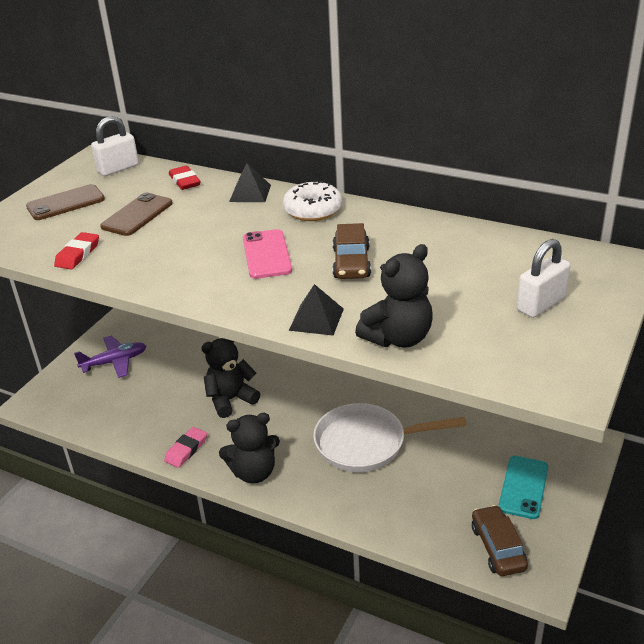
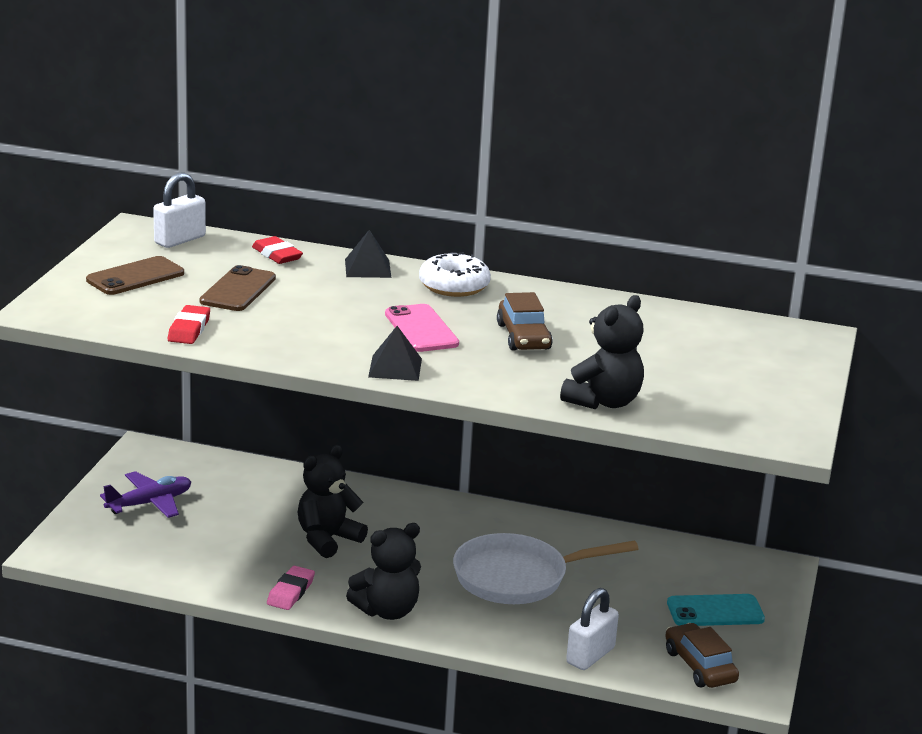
camera: 15 degrees left, 10 degrees down
black pyramid [289,284,344,335] -> black pyramid moved to [368,326,422,381]
turquoise phone [499,456,548,519] -> turquoise phone turned 75 degrees clockwise [667,594,765,626]
white padlock [517,239,570,318] -> white padlock moved to [566,588,619,670]

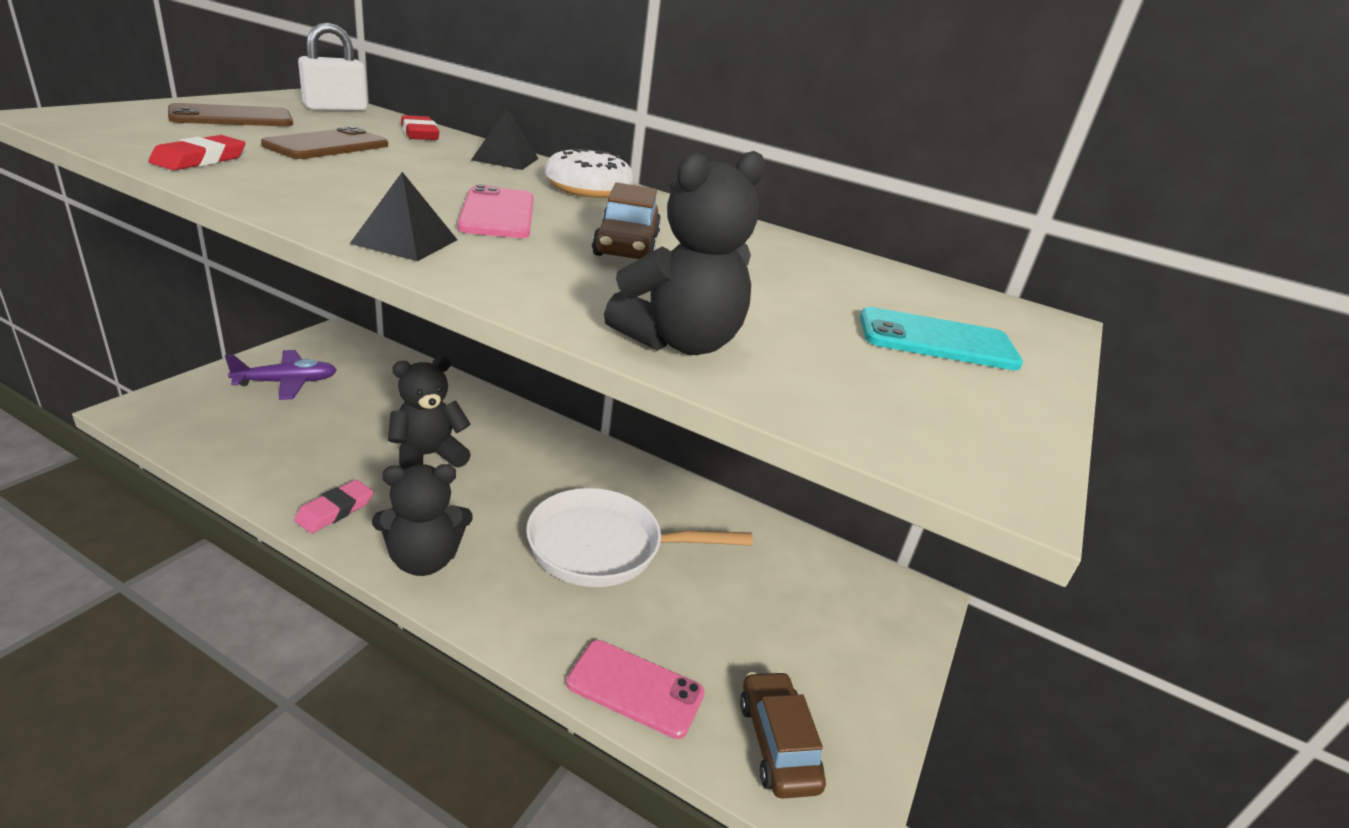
camera: 10 degrees right, 5 degrees up
white padlock [566,588,619,670] -> pink phone [566,640,705,739]
turquoise phone [667,594,765,626] -> turquoise phone moved to [860,307,1023,370]

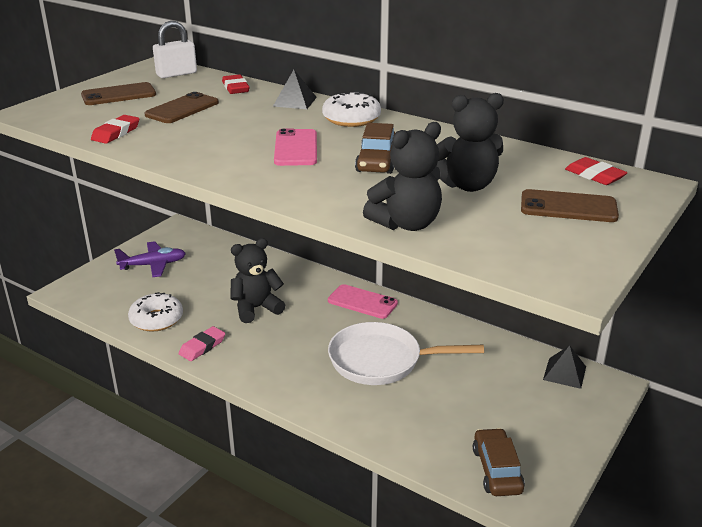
camera: 10 degrees right, 0 degrees up
black pyramid [350,172,457,261] -> black pyramid moved to [543,345,586,389]
black teddy bear [372,464,473,576] -> black teddy bear moved to [436,93,504,192]
pink phone [566,640,705,739] -> pink phone moved to [328,284,398,319]
turquoise phone [860,307,1023,370] -> brown phone [521,189,619,222]
none -> white donut [128,292,183,332]
none -> red eraser [565,157,628,185]

